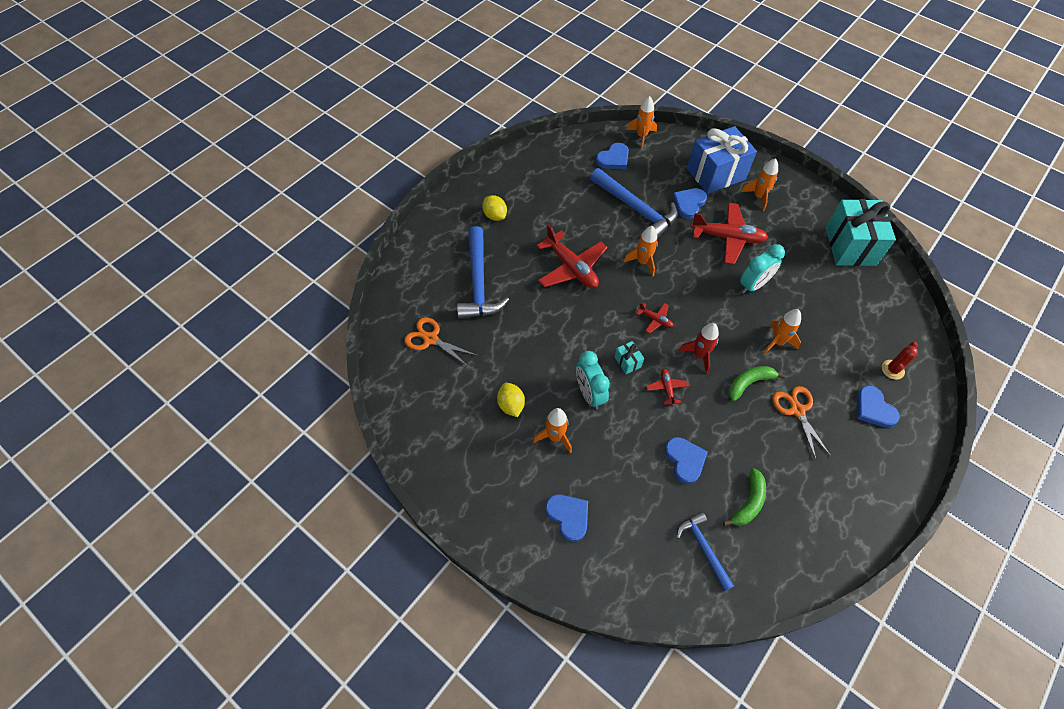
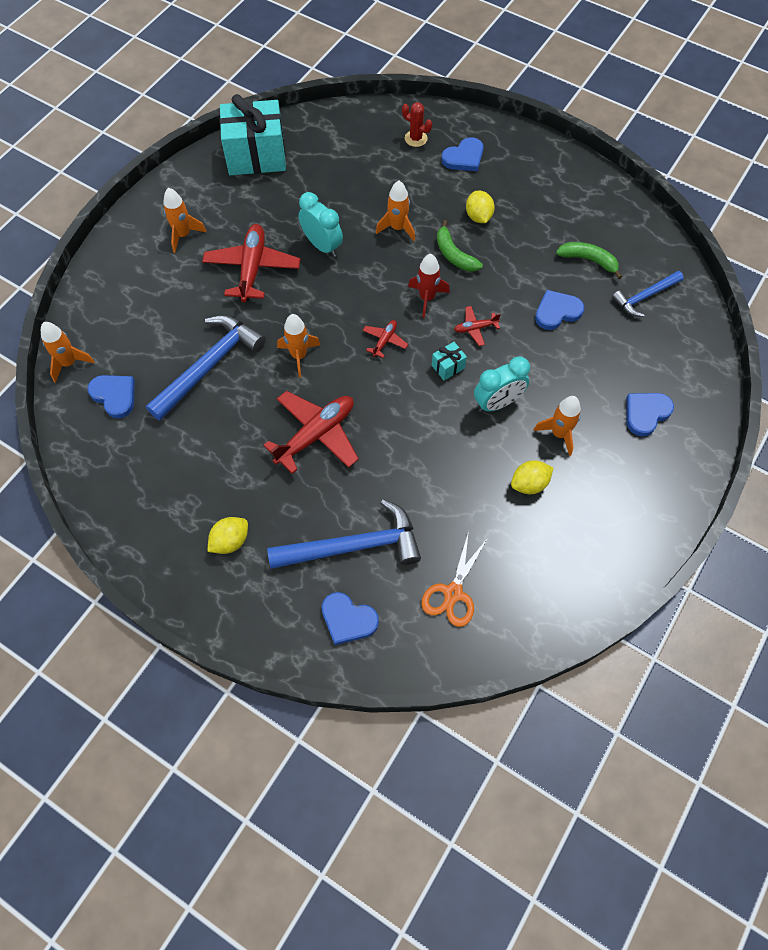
camera: 95 degrees left, 5 degrees up
blue heart [673,188,707,219] -> blue heart moved to [322,592,379,645]
blue gift [687,126,757,194] -> none
orange scissors [772,386,831,459] -> yellow lemon [466,191,495,223]

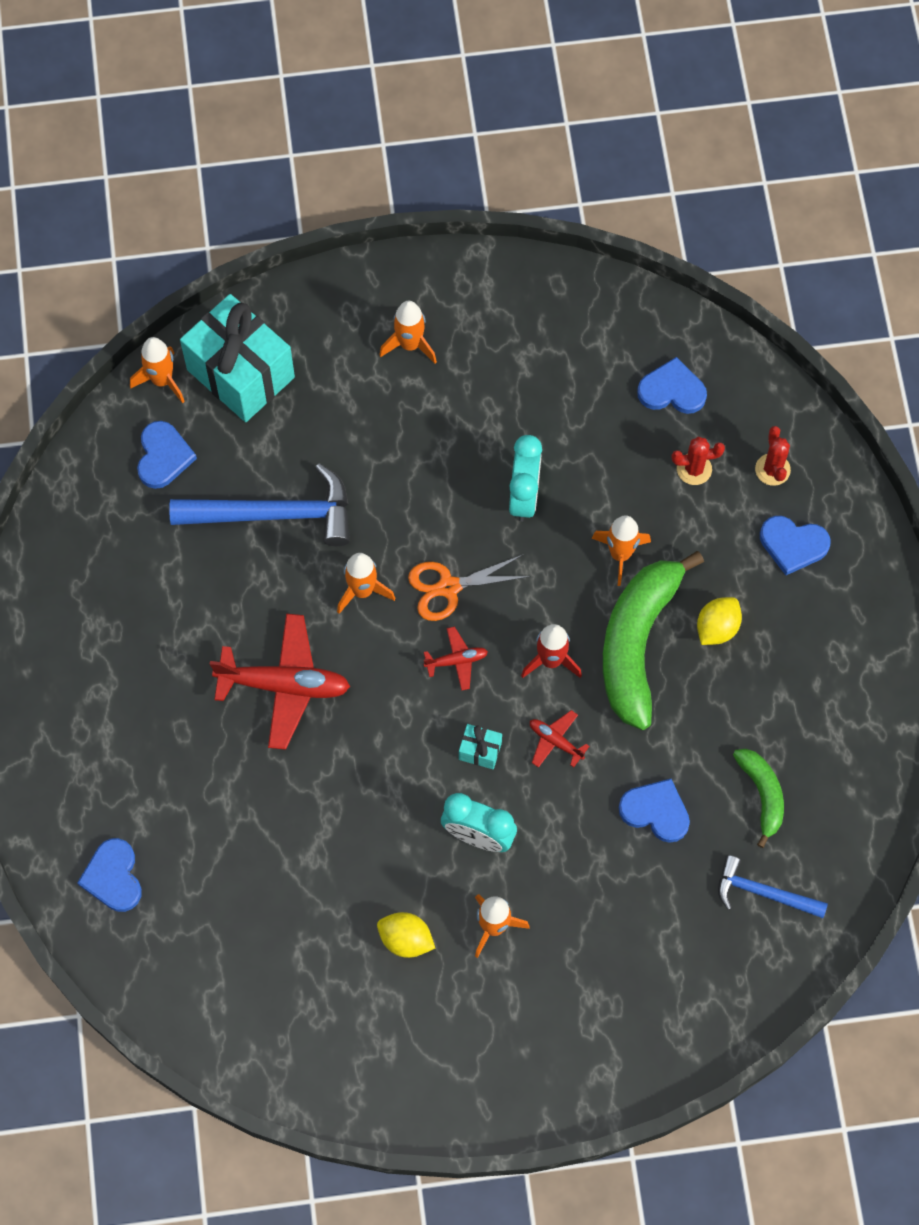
camera: 50 degrees right, 5 degrees up
red plane [202,224,300,302] -> none
yellow lemon [207,517,248,554] -> none
turquoise gift [220,94,286,175] -> turquoise gift moved to [180,294,295,422]
blue hammer [267,499,421,569] -> none
orange scissors [421,531,488,627] -> orange scissors moved to [408,554,531,621]
green banana [437,220,483,272] -> green banana [603,551,704,730], size x1.94
blue heart [627,393,674,437] -> blue heart moved to [637,357,707,414]
none -> red cactus [672,437,725,485]

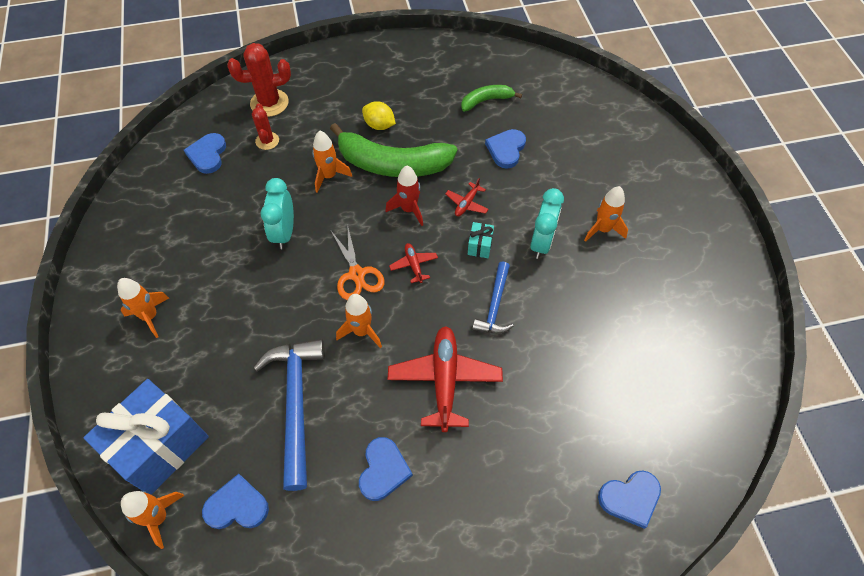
camera: 95 degrees left, 10 degrees down
turquoise gift [180,294,295,422] -> blue gift [83,379,209,495]
yellow lemon [377,912,435,958] -> none
turquoise clock [509,435,542,522] -> turquoise clock turned 90 degrees counterclockwise [260,178,294,249]
blue hammer [718,855,828,918] -> blue hammer moved to [472,262,514,334]
red cactus [755,426,791,486] -> red cactus [227,43,291,117], size x1.68
blue heart [760,516,831,575] -> blue heart moved to [359,437,413,501]

